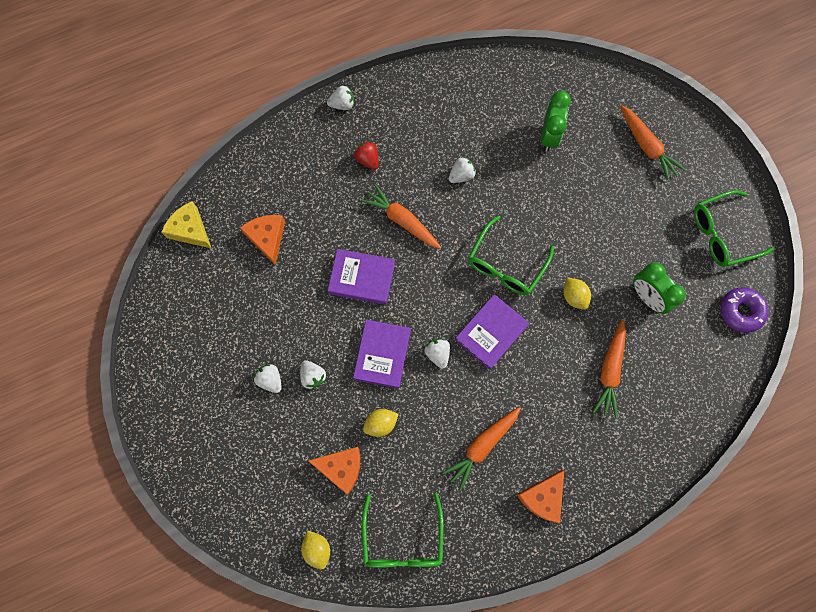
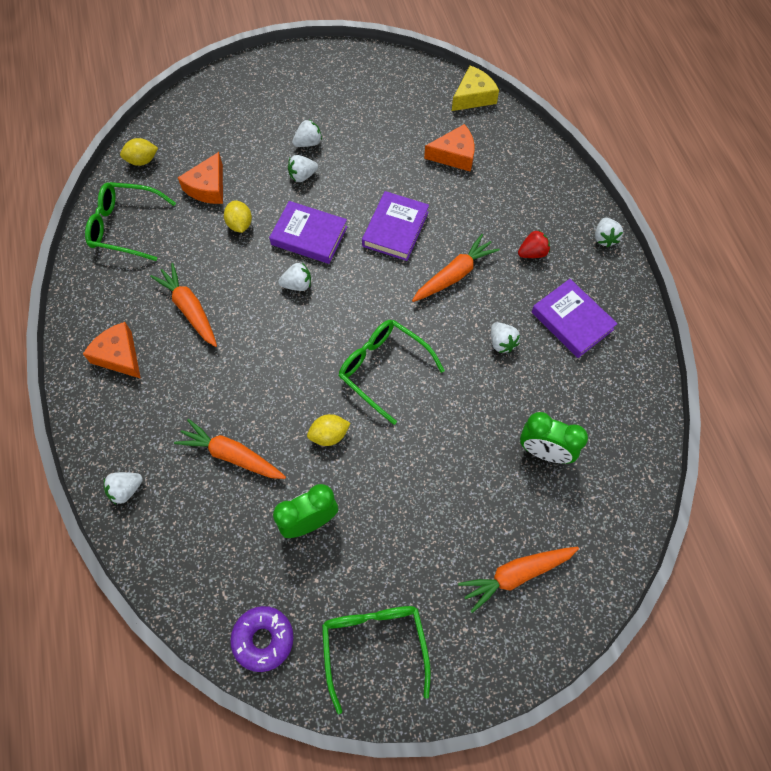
camera: 100 degrees right, 10 degrees down
purple book [455,294,529,370] -> purple book moved to [532,279,618,358]
none -> white strawberry [104,472,143,505]

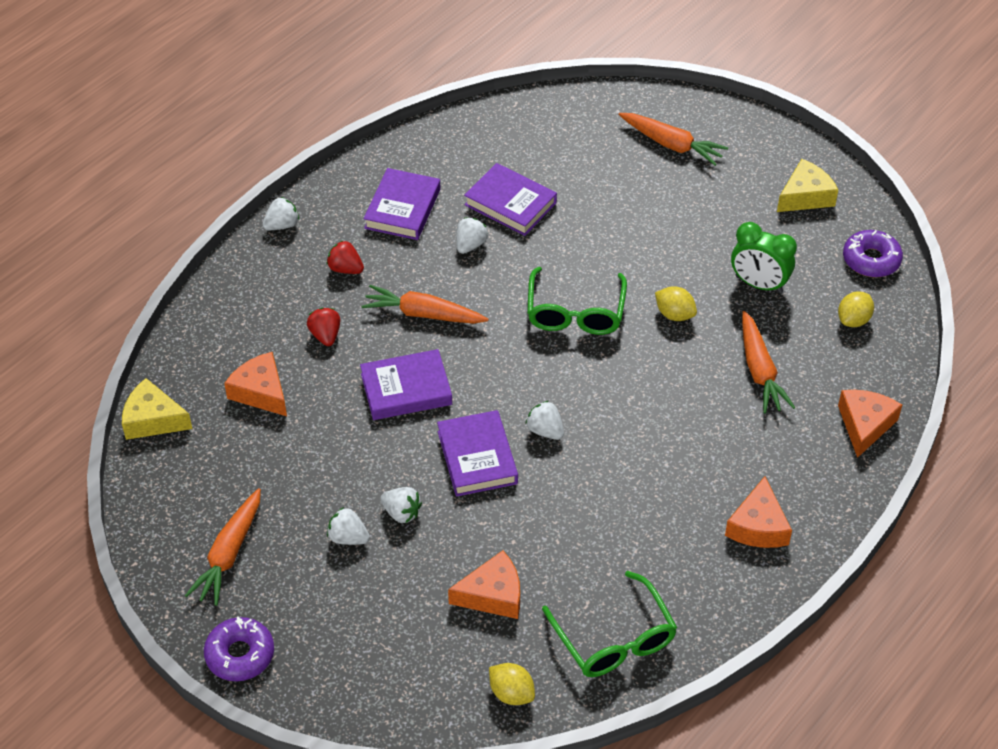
camera: 125 degrees left, 15 degrees down
white strawberry [104,472,143,505] -> orange cheese [838,390,902,458]
orange carrot [150,263,217,347] -> orange carrot moved to [185,488,261,606]
yellow lemon [224,200,252,233] -> yellow lemon moved to [838,291,874,327]
green glasses [322,606,431,714] -> yellow cheese [777,159,838,212]
green clock [520,412,588,464] -> none
none -> purple donut [204,617,274,681]
none -> red strawberry [307,308,340,346]
none -> purple book [464,163,557,236]

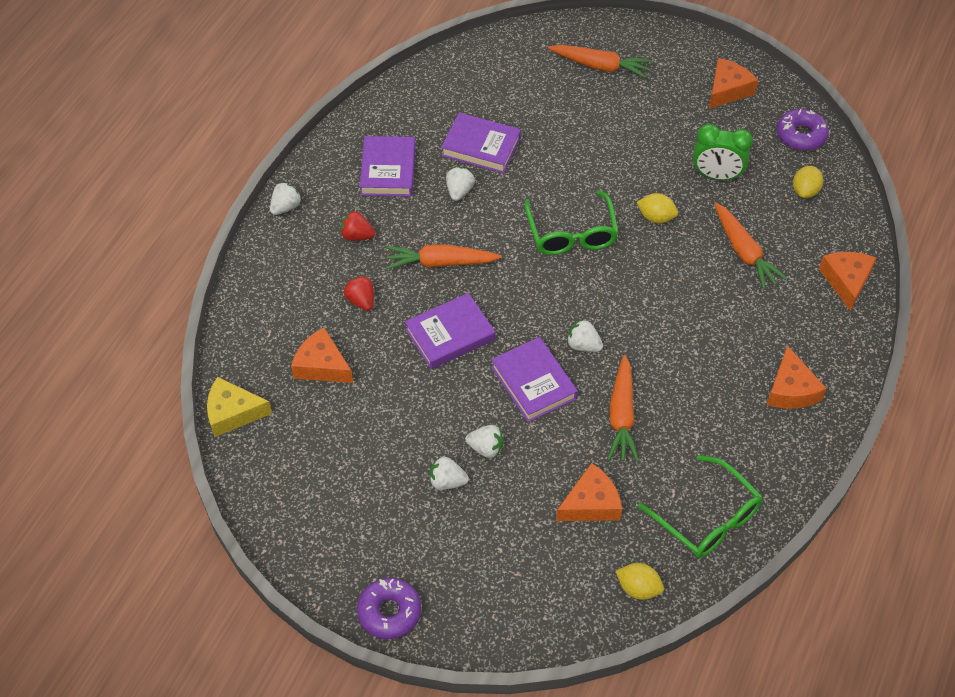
camera: 15 degrees left, 5 degrees up
orange carrot [185,488,261,606] -> orange carrot moved to [608,355,639,462]
yellow cheese [777,159,838,212] -> orange cheese [709,58,758,109]

